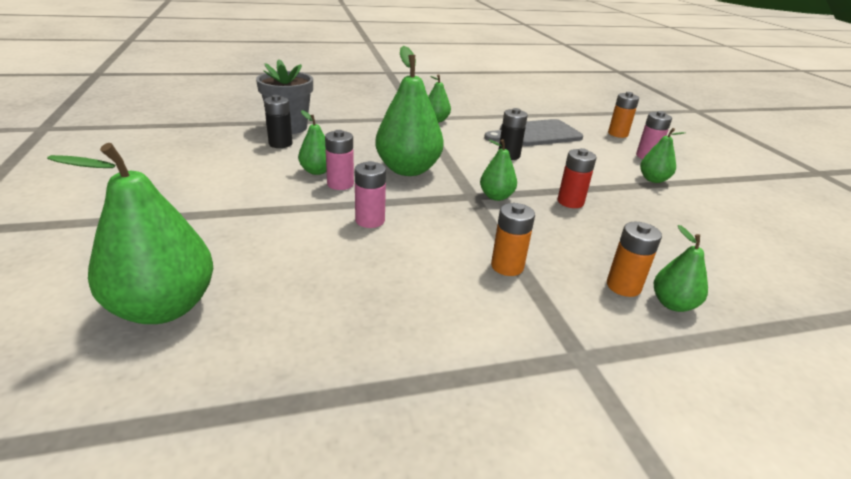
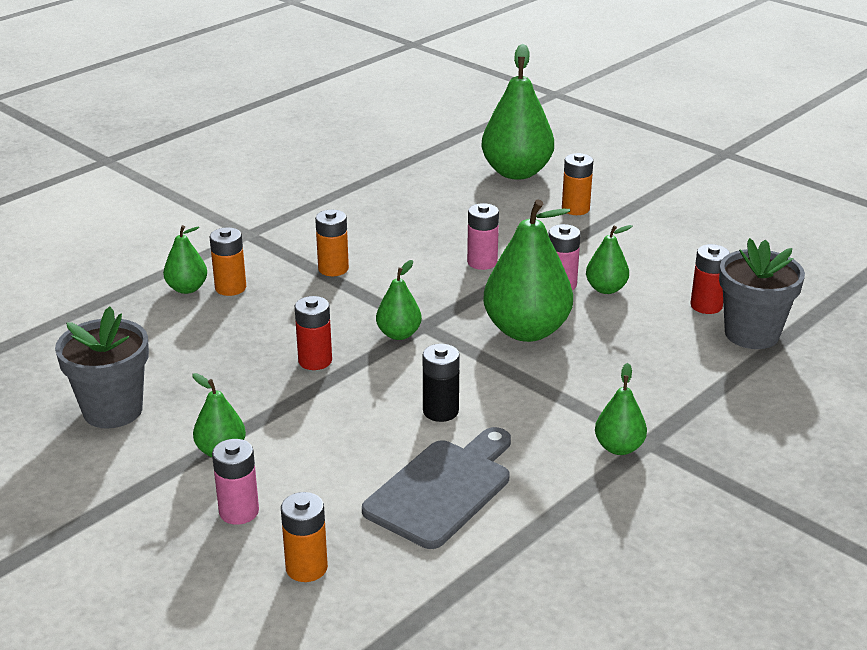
camera: 150 degrees right, 0 degrees up
black battery [264,95,293,148] -> red battery [690,244,730,314]
none -> grey flower pot [55,307,149,428]
none -> orange battery [562,153,593,215]

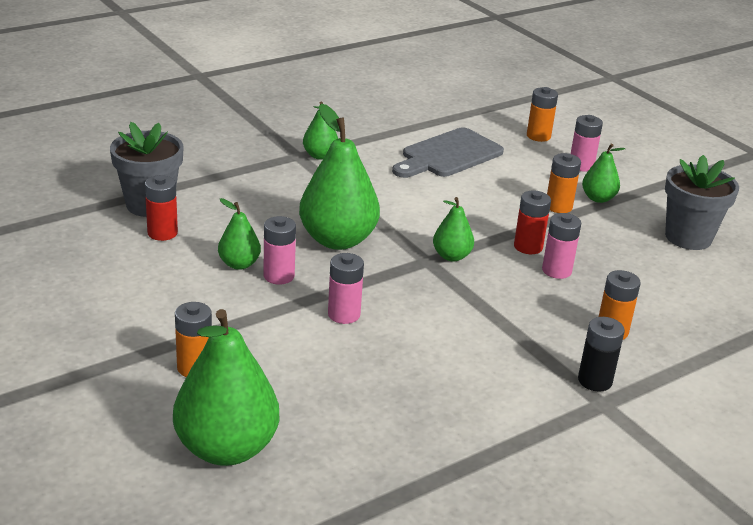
camera: 170 degrees left, 0 degrees up
green pear [163,225,207,294] -> none
orange battery [315,210,349,276] -> orange battery moved to [547,153,581,213]
black battery [423,344,460,422] -> black battery moved to [578,317,625,392]
none -> pink battery [542,213,581,279]

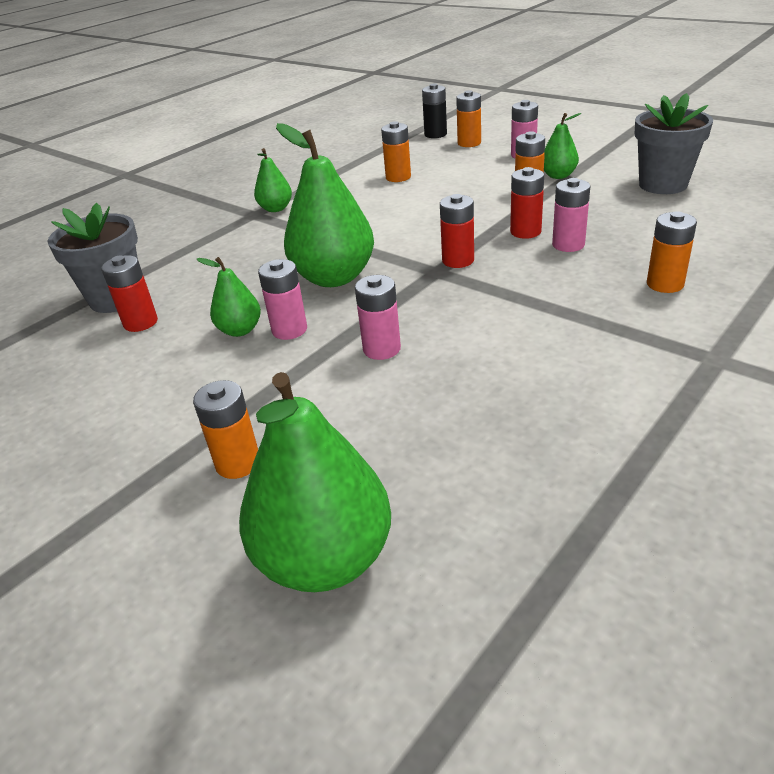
camera: 10 degrees left, 5 degrees up
grey cutting board [392,128,504,178] -> orange battery [381,121,411,182]
green pear [433,197,474,262] -> red battery [440,194,474,268]
black battery [578,317,625,392] -> black battery moved to [422,83,447,138]

